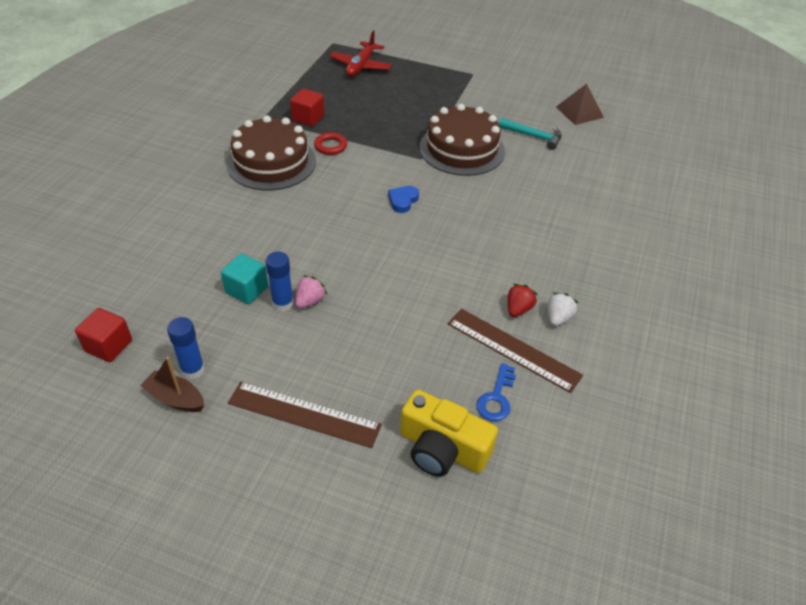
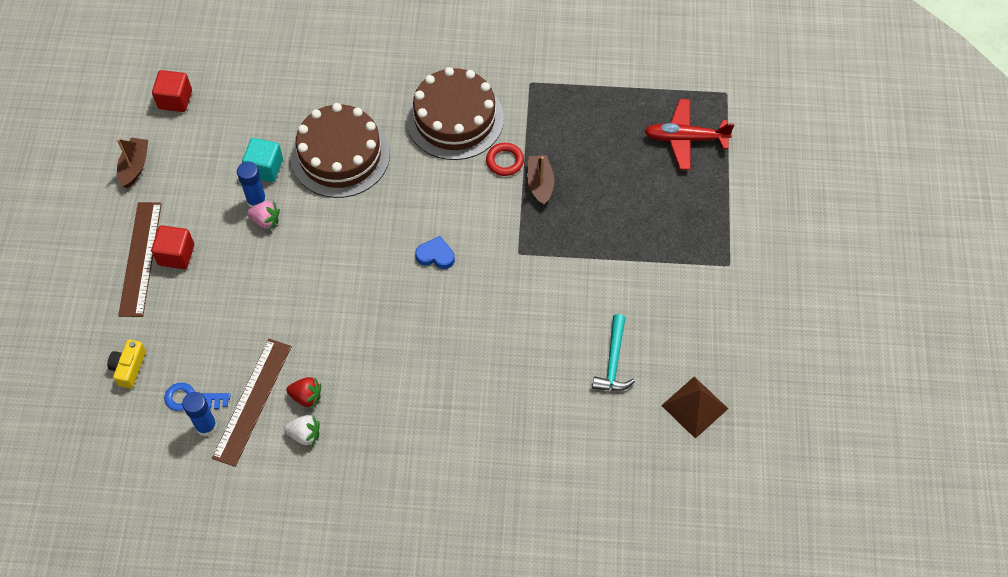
camera: 75 degrees right, 15 degrees up
blue glue stick [167,317,205,379] -> blue glue stick moved to [182,392,217,437]
red cube [290,89,324,127] -> red cube moved to [151,225,194,269]
yellow camera [400,389,498,477] -> yellow camera [107,339,146,389], size x0.56
brown cake [419,104,505,176] -> brown cake moved to [291,103,390,198]
none -> brown boat [527,155,554,206]

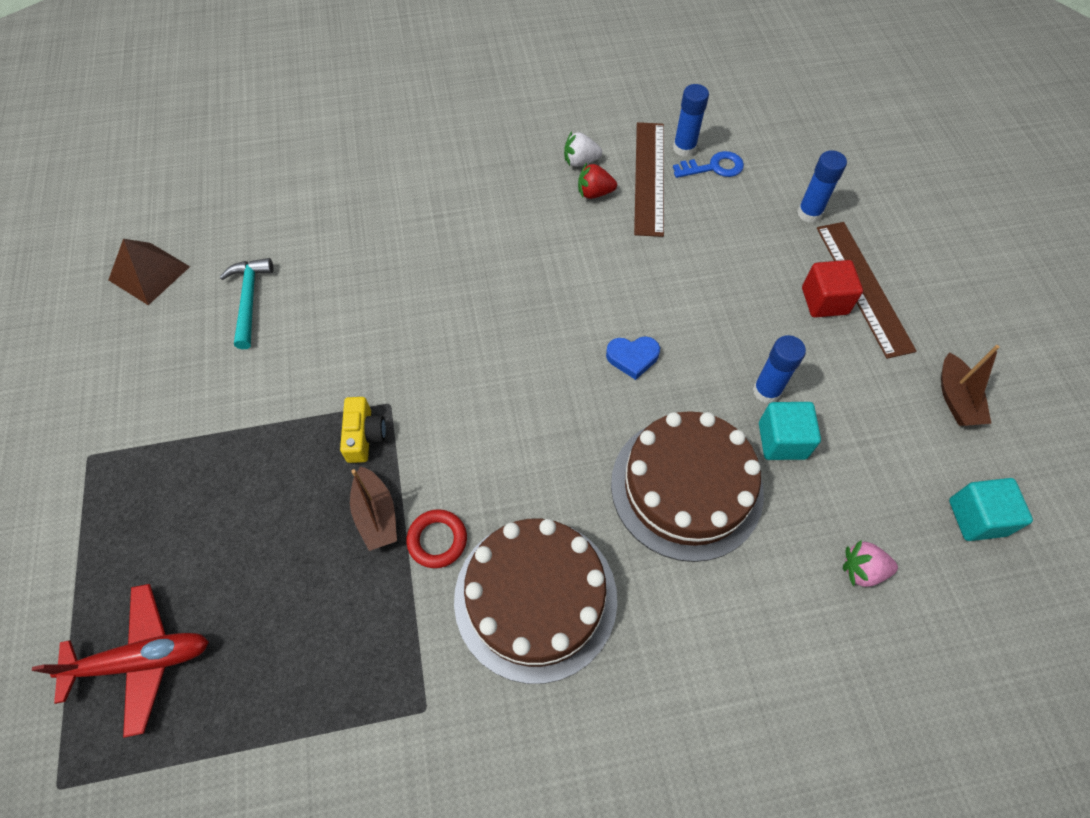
camera: 165 degrees right, 0 degrees up
yellow camera [107,339,146,389] -> yellow camera moved to [340,397,386,463]
red cube [152,70,192,112] -> turquoise cube [949,478,1033,541]
pink strawberry [247,201,280,230] -> pink strawberry moved to [843,540,898,587]
blue heart [415,236,455,269] -> blue heart moved to [606,336,660,380]
none -> blue glue stick [797,150,847,223]

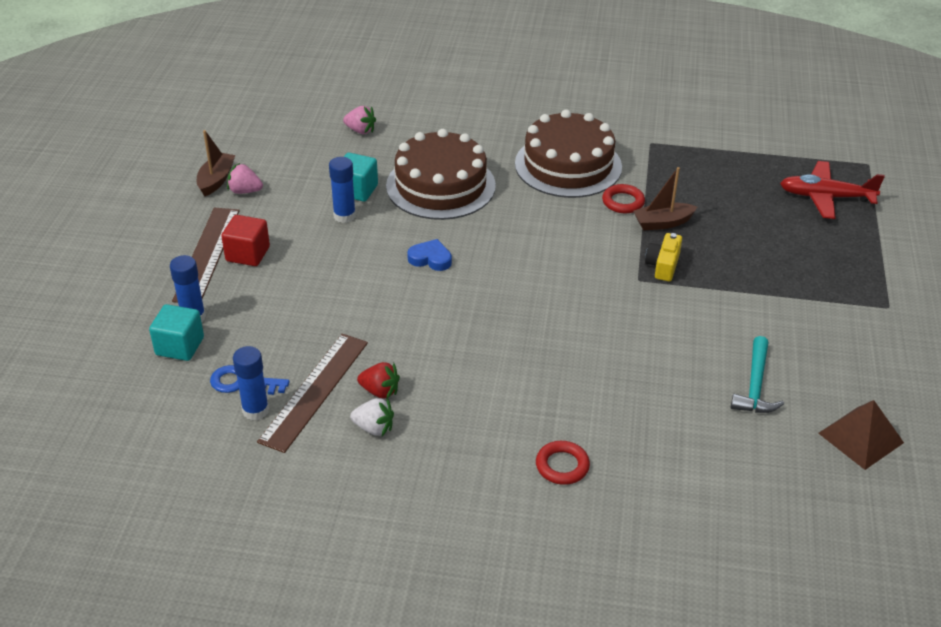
camera: 160 degrees left, 20 degrees down
brown boat [350,466,397,551] -> brown boat turned 105 degrees counterclockwise [633,167,697,230]
turquoise cube [949,478,1033,541] -> turquoise cube moved to [149,304,204,361]
none -> pink strawberry [227,163,263,194]
none -> red ring [536,441,590,485]

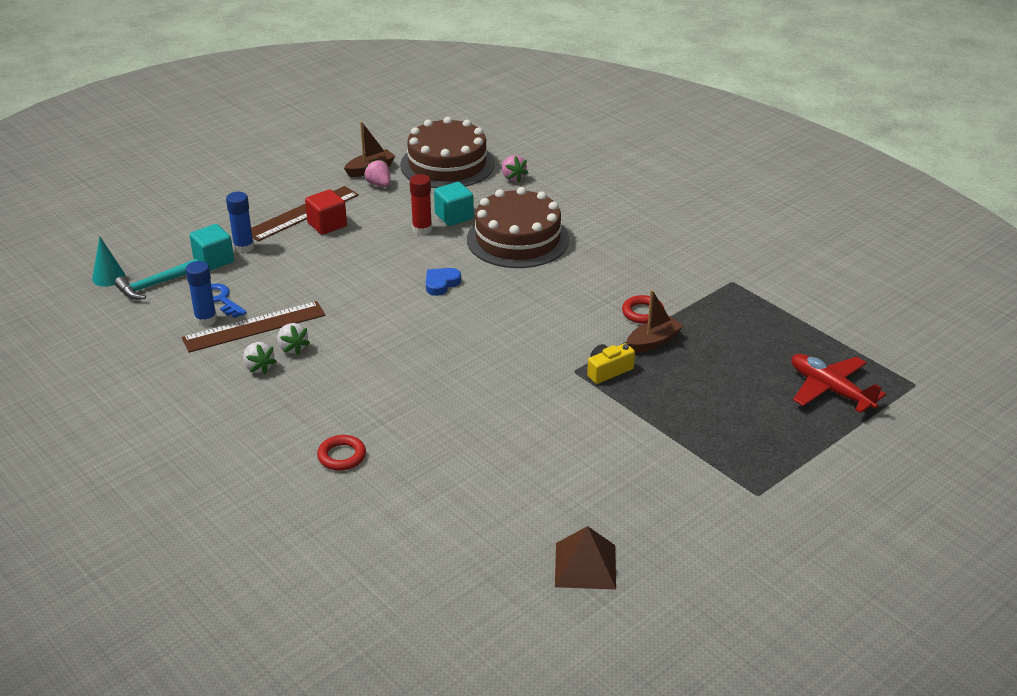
camera: 40 degrees right, 5 degrees down
blue glue stick [329,157,356,223] -> red glue stick [410,174,432,235]
red strawberry [357,362,400,398] -> white strawberry [277,323,310,355]
blue heart [407,239,452,271] -> blue heart turned 105 degrees counterclockwise [426,268,461,296]
brown cake [515,110,622,198] -> brown cake moved to [400,117,495,188]
brown boat [633,167,697,230] -> brown boat turned 120 degrees clockwise [627,290,683,353]
turquoise hammer [731,336,784,413] -> turquoise hammer moved to [115,259,198,300]
none -> turquoise cone [92,236,125,287]

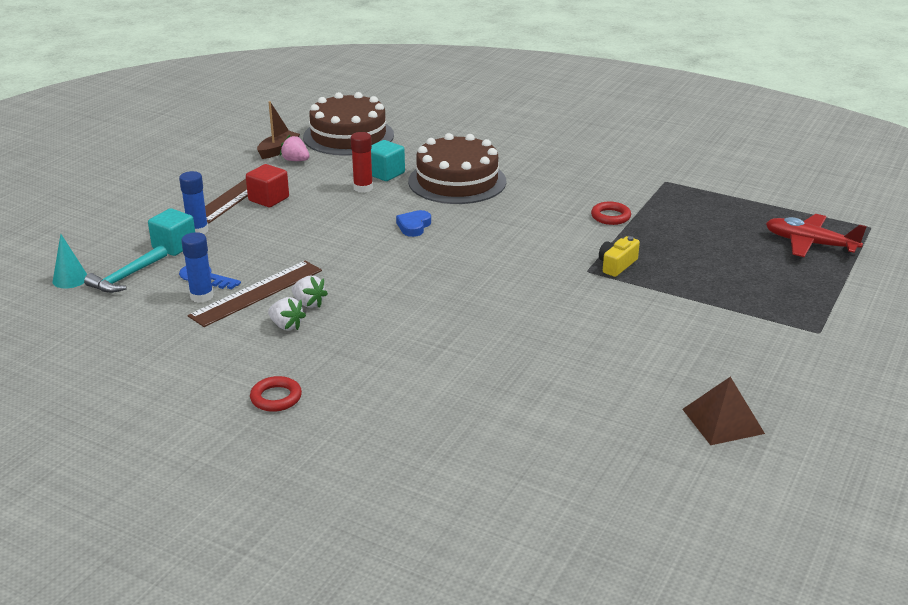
camera: 20 degrees left, 5 degrees down
red ring [317,435,366,471] -> red ring moved to [250,376,302,412]
pink strawberry [502,155,528,183] -> none
brown boat [627,290,683,353] -> none

